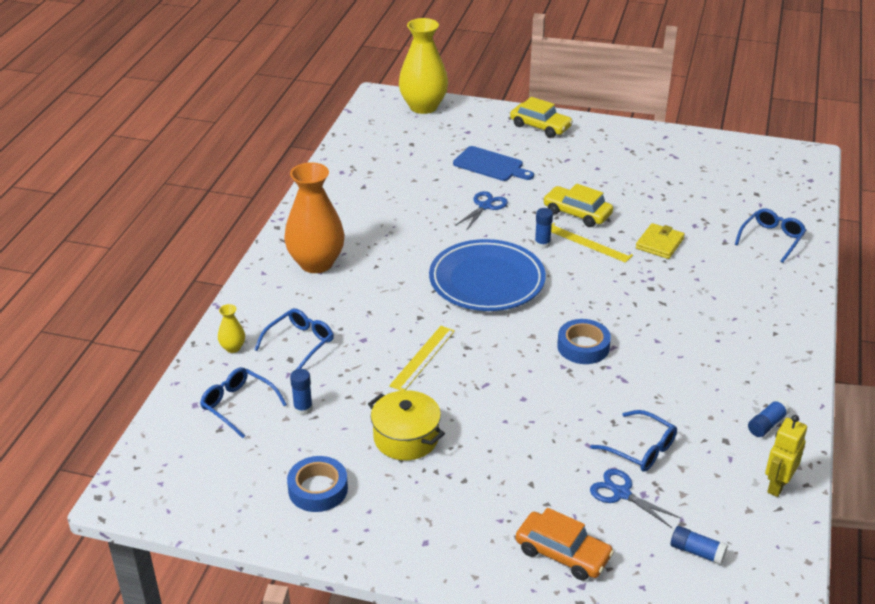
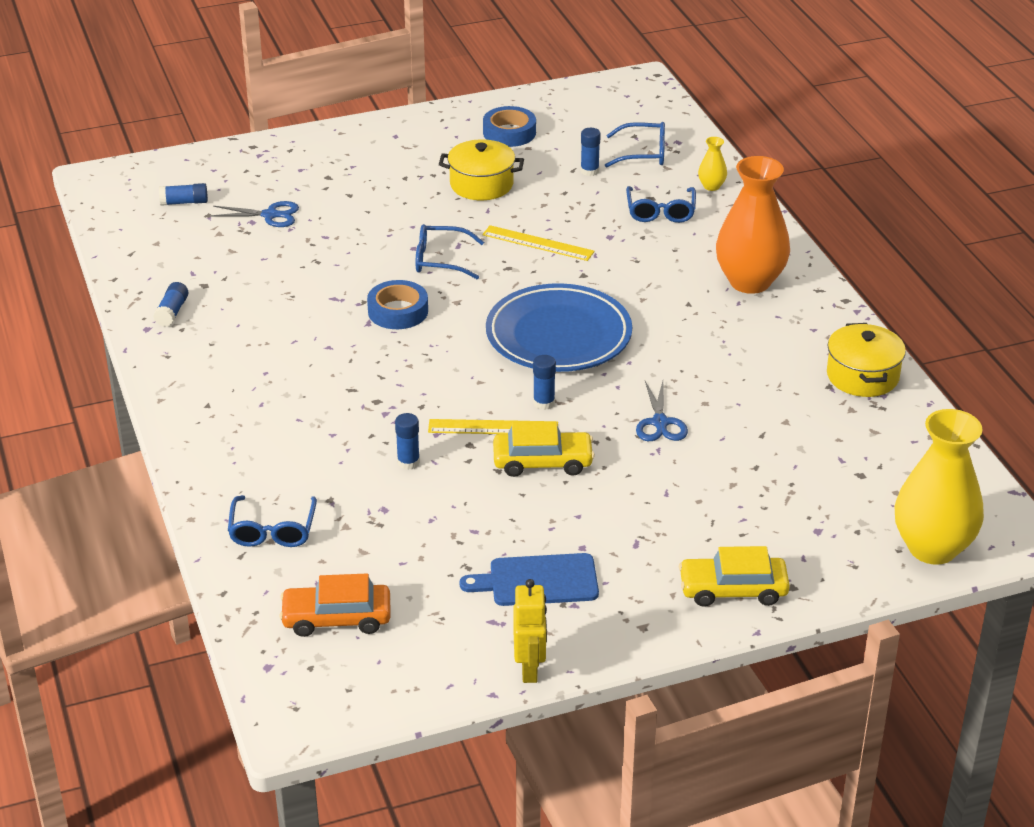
camera: 145 degrees right, 0 degrees up
yellow ruler [389,326,455,391] -> yellow ruler turned 60 degrees counterclockwise [482,225,595,261]
blue cutting board [453,146,534,181] -> blue cutting board moved to [460,553,599,606]
orange car [516,508,614,580] -> orange car moved to [279,574,391,637]
blue glasses [590,410,677,472] -> blue glasses moved to [416,224,484,279]
yellow wallet [636,223,685,259] -> blue glue stick [395,413,420,470]
yellow robot [765,415,807,497] -> yellow robot moved to [514,579,547,683]
none -> yellow pot [827,323,906,397]

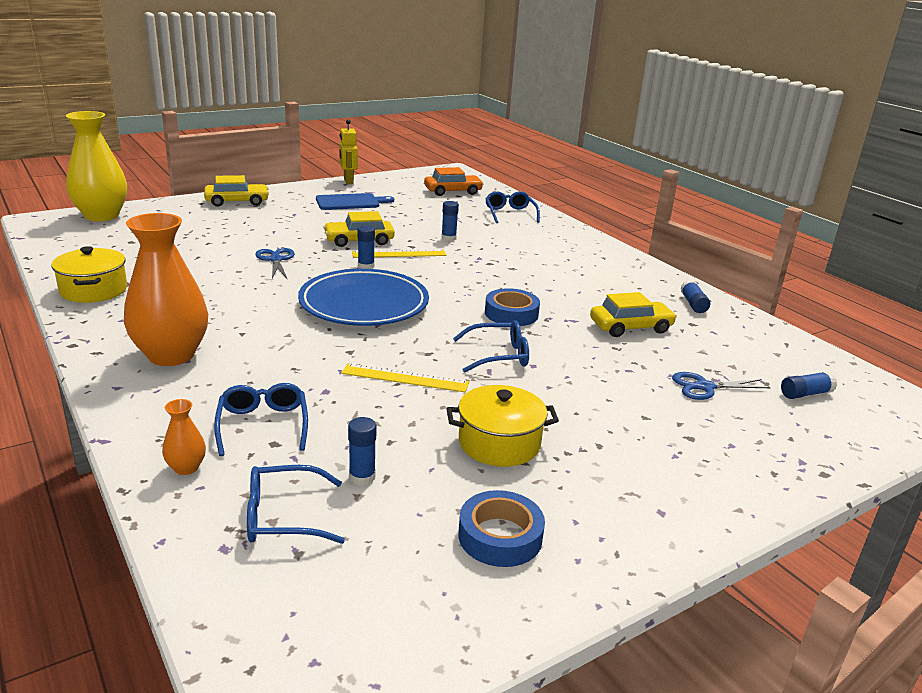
camera: 165 degrees right, 10 degrees down
yellow vase [698,137,727,191] -> orange vase [162,399,206,475]
none -> yellow car [590,292,677,337]

